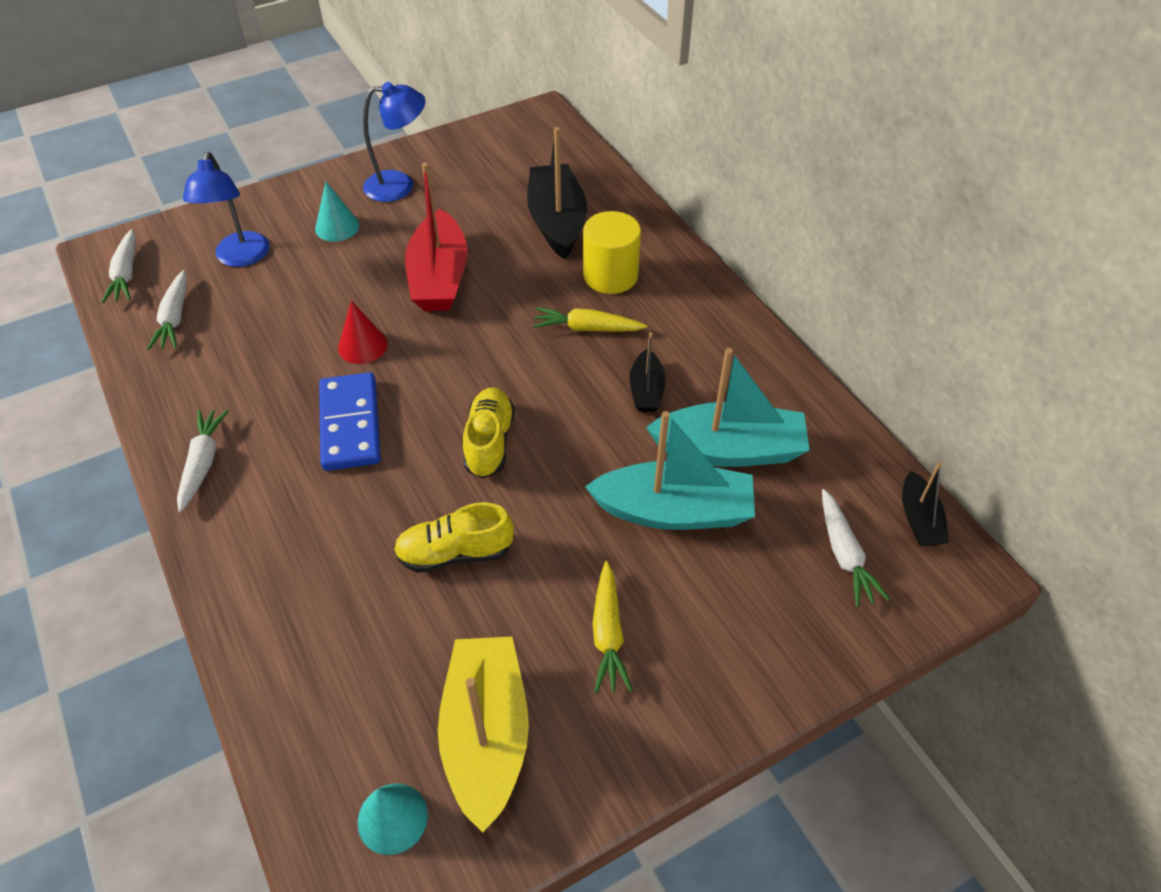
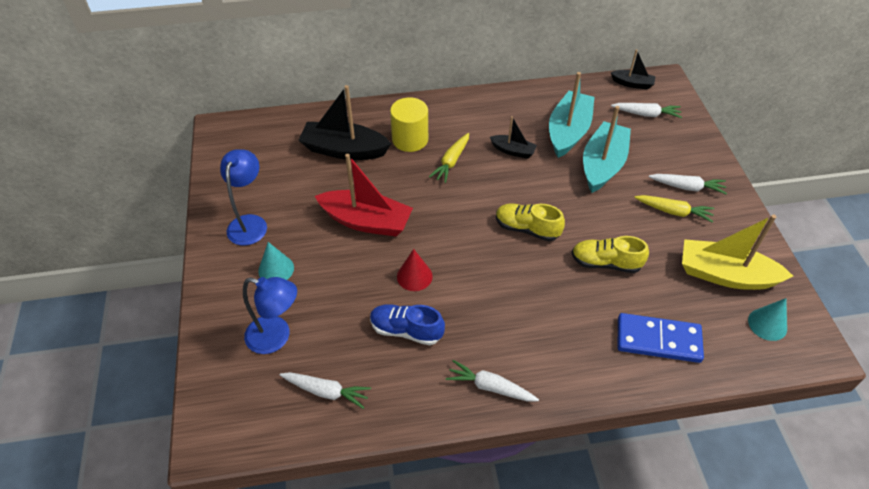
camera: 70 degrees left, 0 degrees up
white carrot [102,229,136,303] -> white carrot moved to [649,174,727,194]
blue domino [319,372,381,471] -> blue domino moved to [617,313,704,363]
yellow shoe [393,502,514,573] -> yellow shoe turned 90 degrees clockwise [572,236,649,273]
none -> blue shoe [370,304,445,345]

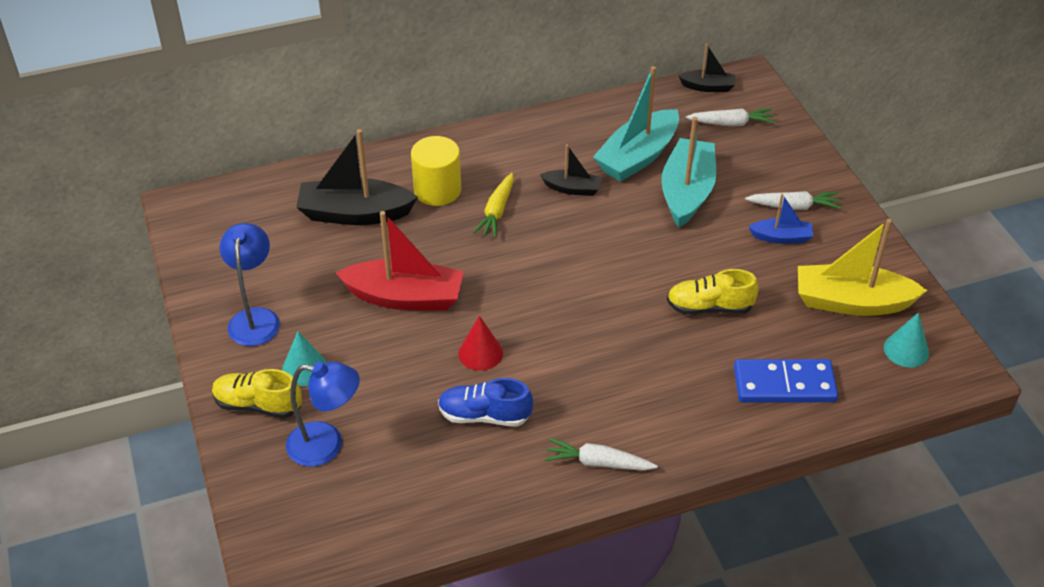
camera: 10 degrees left, 5 degrees down
white carrot [280,372,371,409] -> none
yellow shoe [496,203,565,241] -> yellow shoe moved to [212,369,302,418]
turquoise boat [549,72,594,158] -> turquoise boat turned 150 degrees counterclockwise [593,66,679,182]
yellow carrot [634,195,715,223] -> blue boat [749,194,813,244]

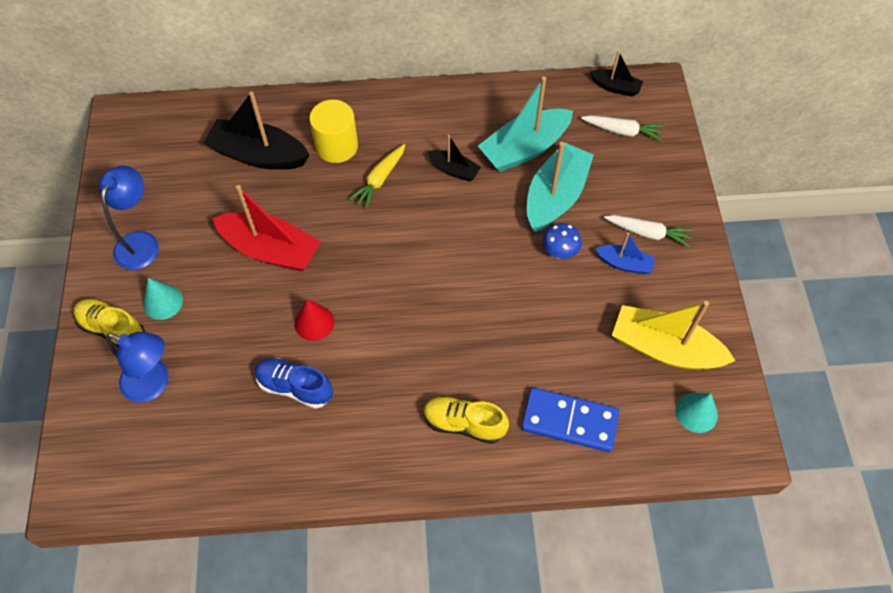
camera: 15 degrees right, 15 degrees up
white carrot [545,438,658,471] -> none
yellow shoe [667,269,759,315] -> yellow shoe moved to [423,396,509,444]
none -> blue mushroom [543,223,582,259]

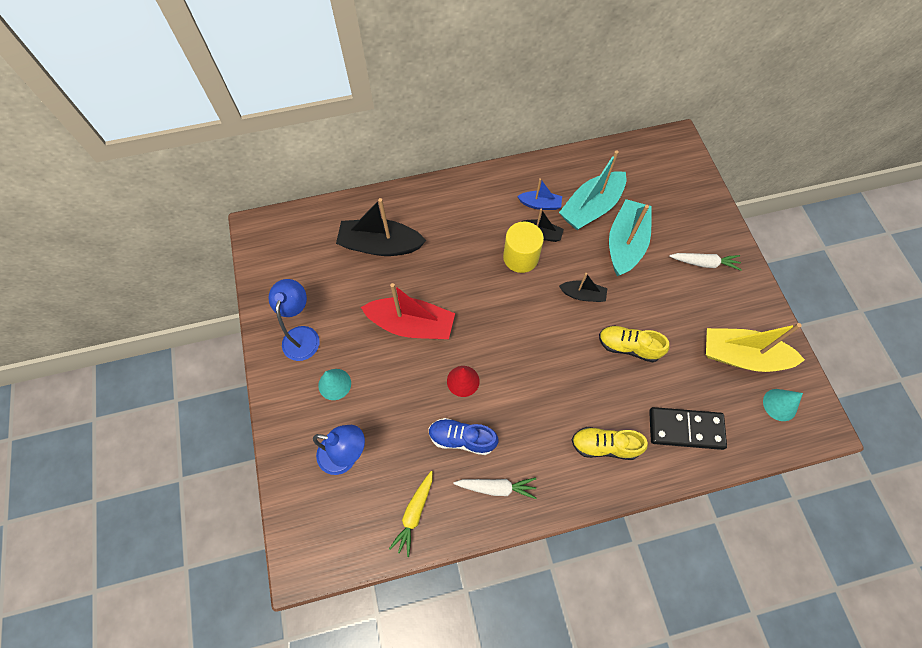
camera: 10 degrees left, 5 degrees up
yellow shoe [74,299,145,347] -> yellow shoe moved to [599,325,669,362]
yellow cylinder [309,100,358,163] -> yellow cylinder moved to [503,222,544,273]
yellow carrot [349,144,405,209] -> yellow carrot moved to [389,471,433,557]
blue domino [521,388,619,452] -> black domino [649,407,727,450]
blue mushroom [543,223,582,259] -> none
white carrot [581,115,665,141] -> white carrot moved to [454,477,536,499]
black boat [590,51,643,97] -> black boat moved to [559,273,607,302]
blue boat [595,232,655,274] -> blue boat moved to [517,178,562,210]

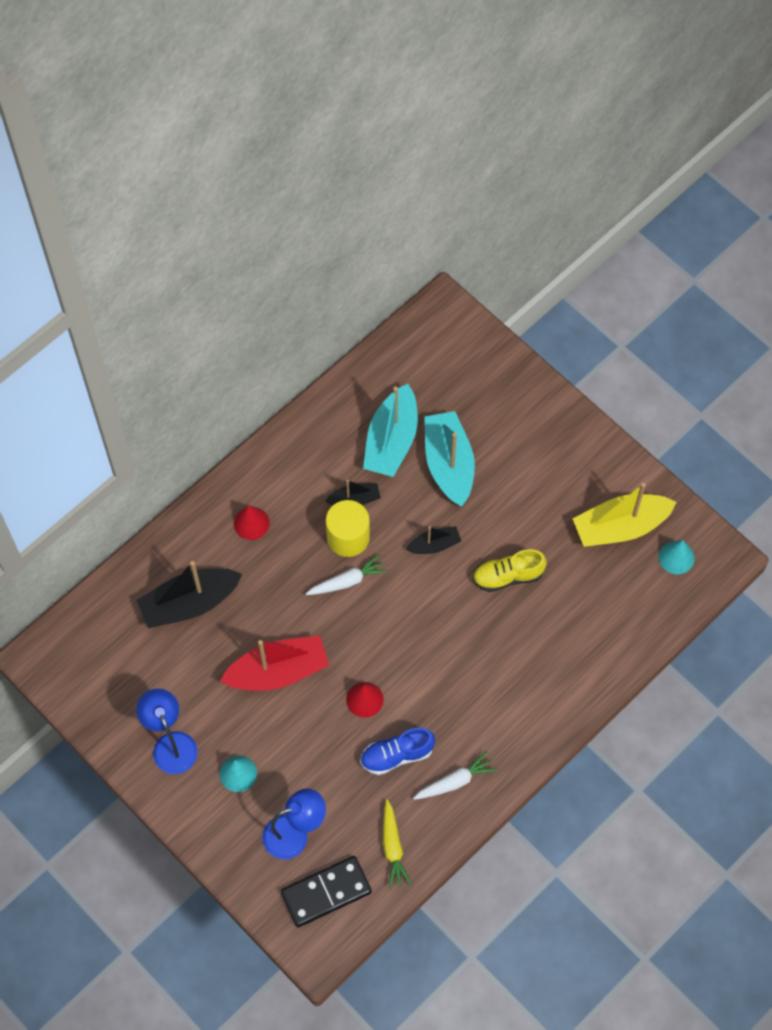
camera: 30 degrees left, 0 degrees up
blue boat [517,178,562,210] -> none
yellow shoe [572,427,648,460] -> none
black domino [649,407,727,450] -> black domino moved to [281,856,372,927]
white carrot [669,253,742,271] -> white carrot moved to [306,554,388,595]
none -> red cone [234,505,270,540]

